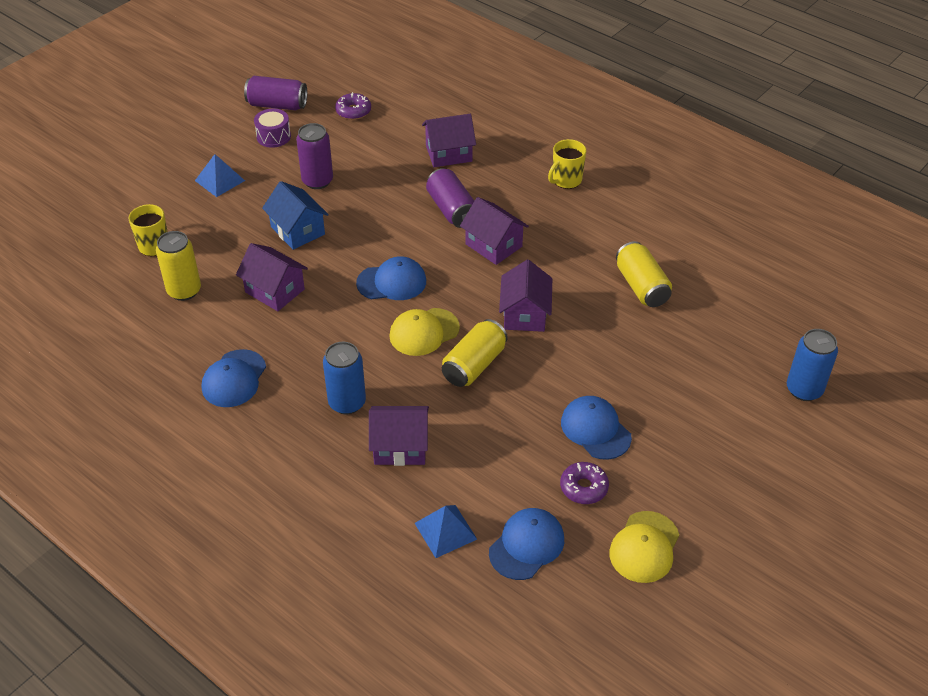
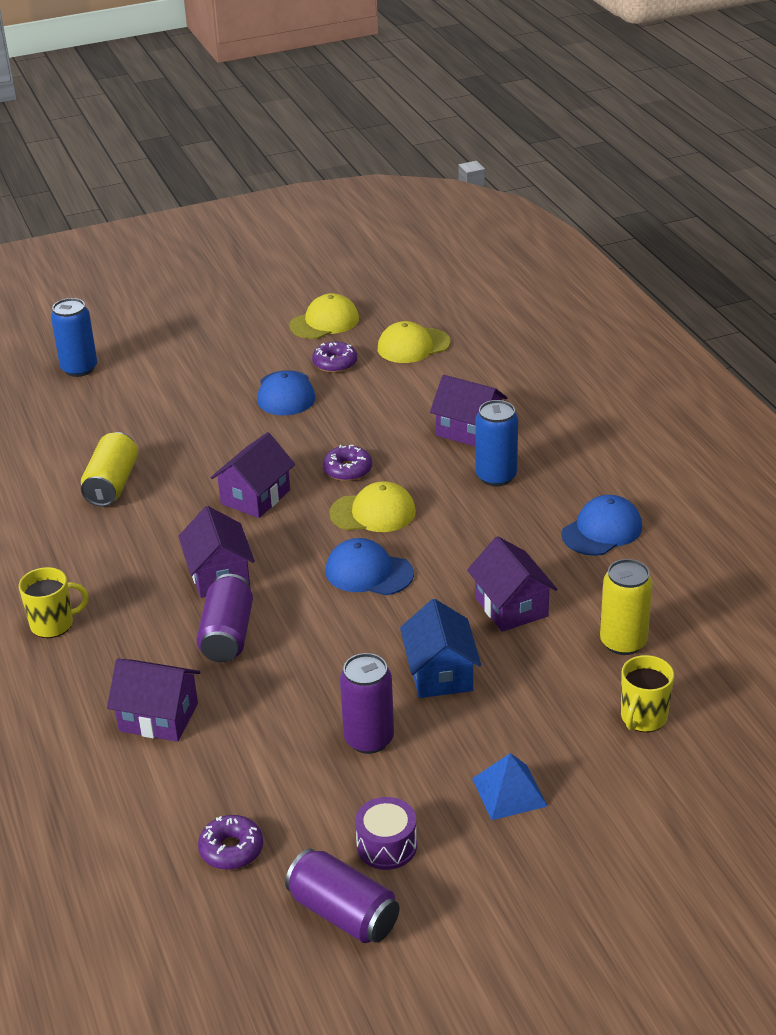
camera: 150 degrees left, 10 degrees down
blue pyramid [415,505,477,558] -> none
yellow can [442,319,508,387] -> purple donut [323,445,372,481]
blue cap [489,508,564,580] -> yellow cap [378,321,451,363]

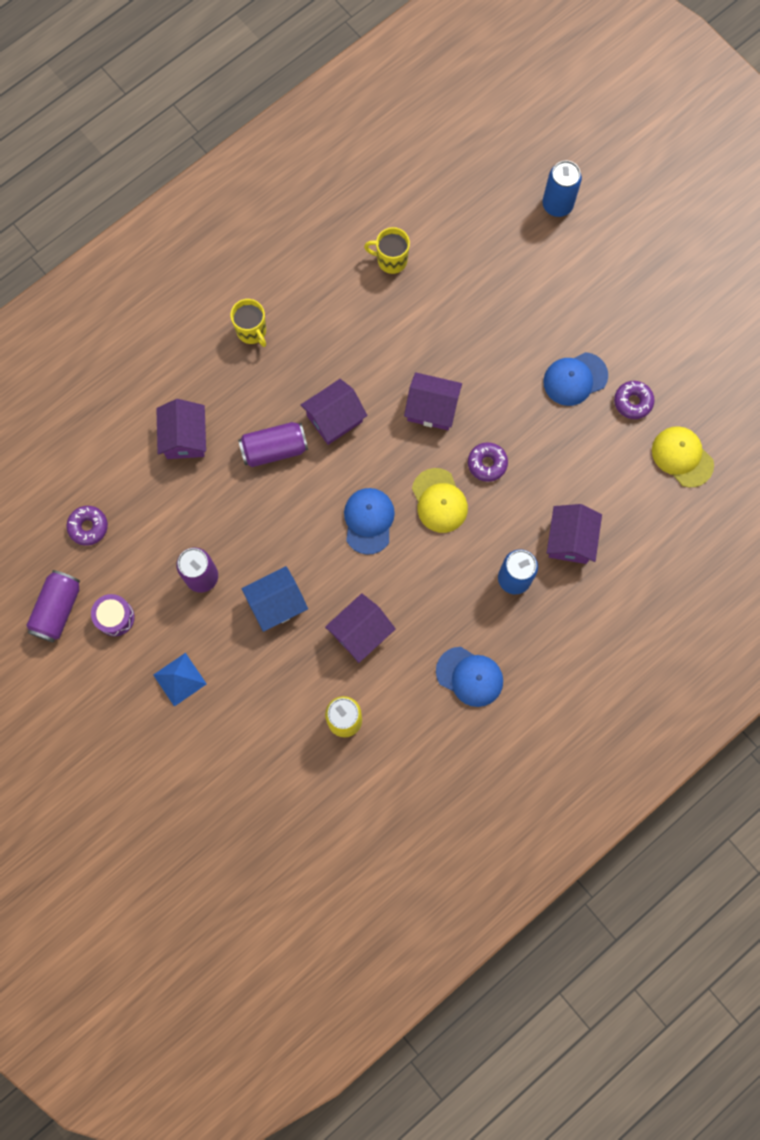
camera: 70 degrees right, 40 degrees up
yellow can [81,432,139,507] -> none
yellow cap [289,293,359,339] -> none
yellow mug [621,655,674,732] -> yellow mug moved to [364,227,410,274]

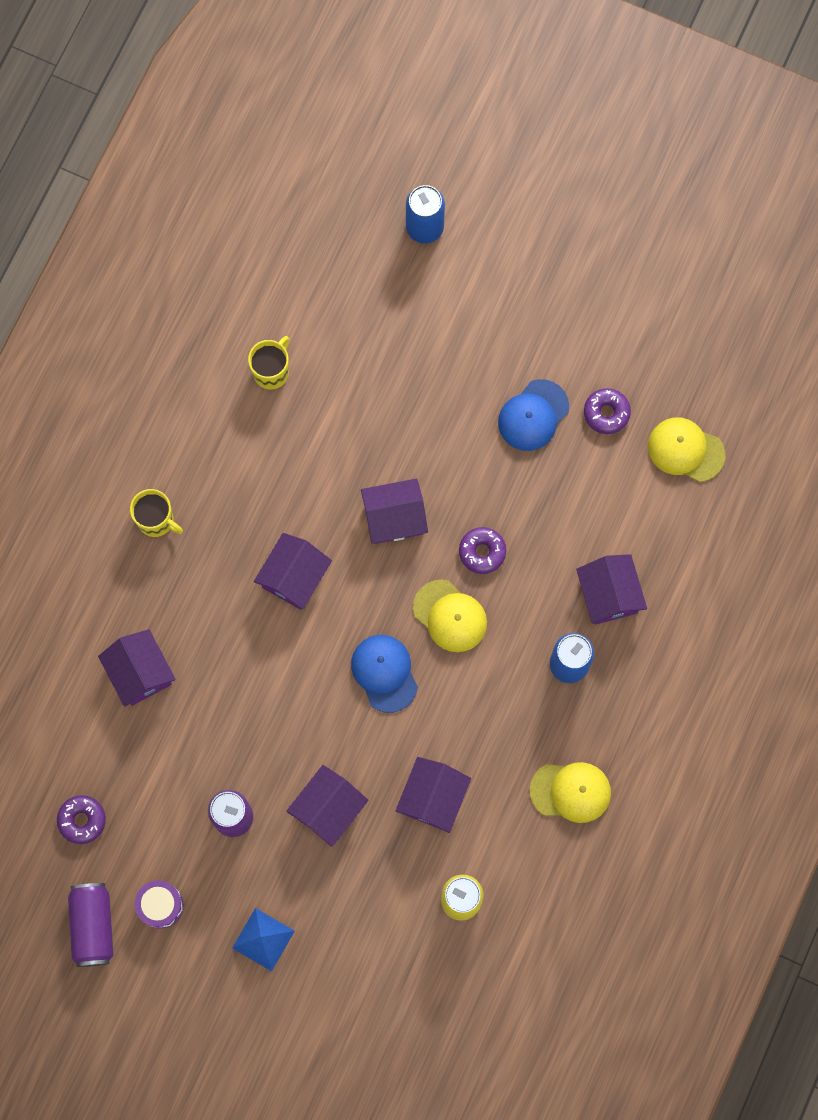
camera: 25 degrees left, 0 degrees up
purple can [238,422,308,467] -> none
blue house [241,566,308,632] -> purple house [287,765,368,847]
yellow mug [364,227,410,274] -> yellow mug turned 135 degrees clockwise [248,336,289,390]
blue cap [436,647,503,707] -> yellow cap [530,762,611,823]

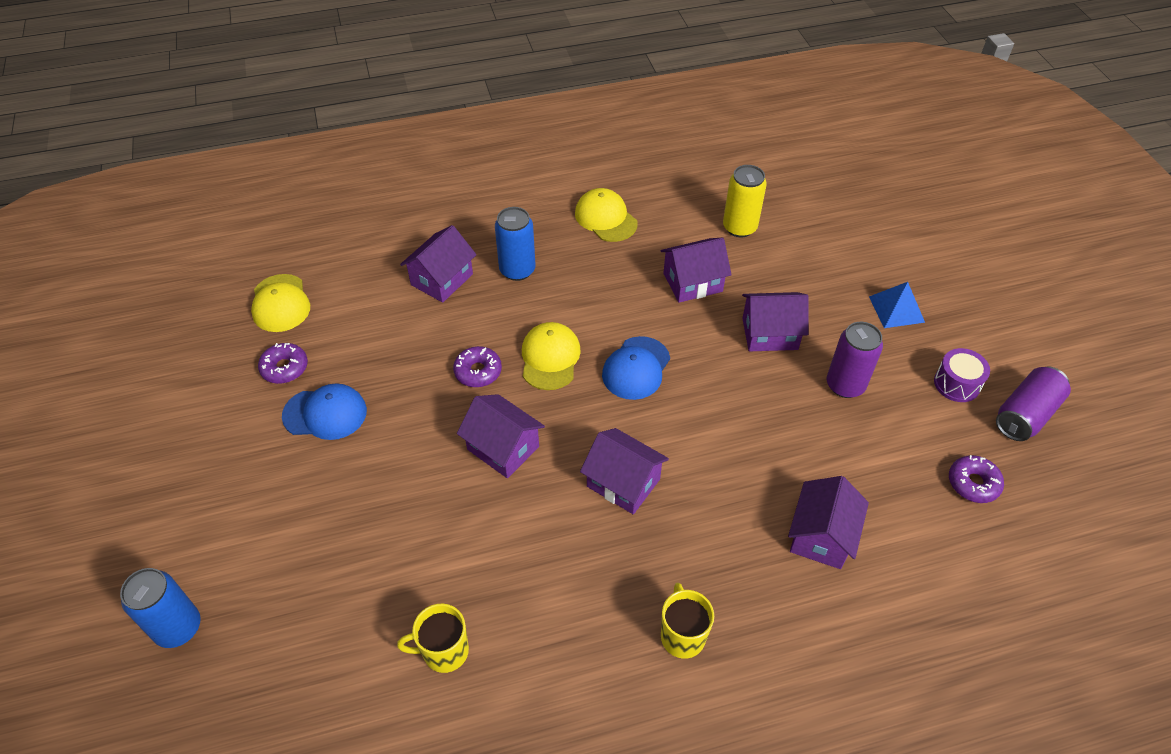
camera: 130 degrees left, 25 degrees down
purple house [254,533,332,610] -> purple house turned 45 degrees clockwise [580,428,669,514]

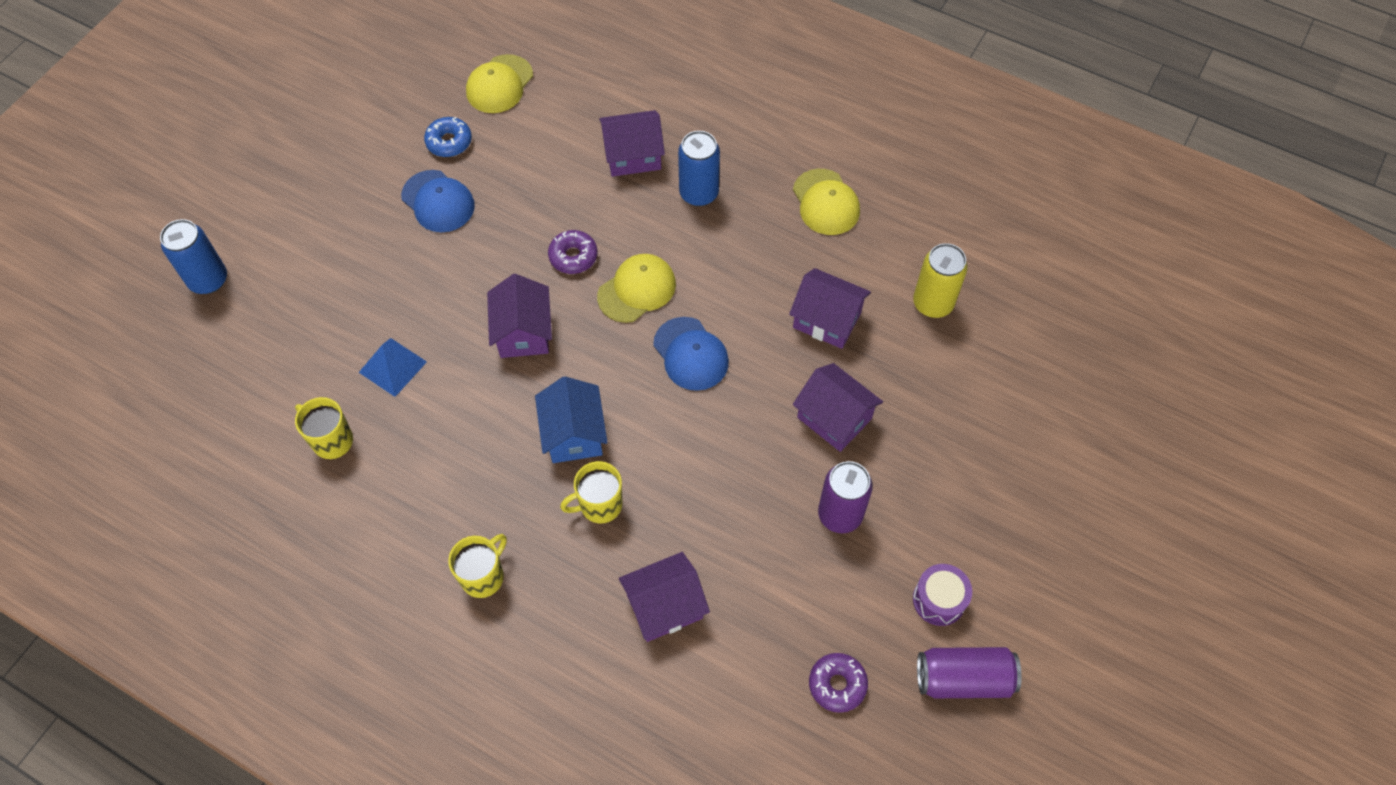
camera: 45 degrees right, 10 degrees up
purple donut [258,343,308,384] -> blue donut [424,117,472,157]
yellow cap [575,188,638,242] -> yellow cap turned 150 degrees clockwise [793,169,860,235]
purple house [580,428,669,514] -> blue house [535,377,608,463]
blue cap [602,336,670,400] -> blue cap turned 105 degrees counterclockwise [653,317,729,391]
blue pyramid [869,282,925,328] -> blue pyramid moved to [359,338,427,397]
none -> yellow mug [560,461,622,523]

